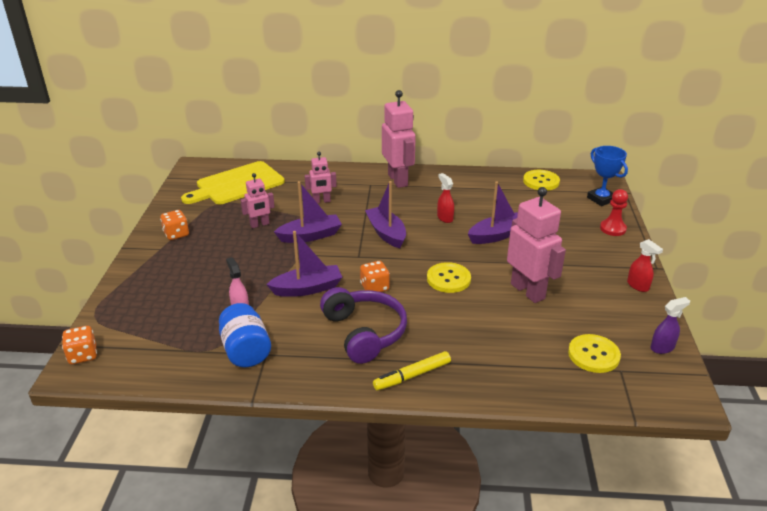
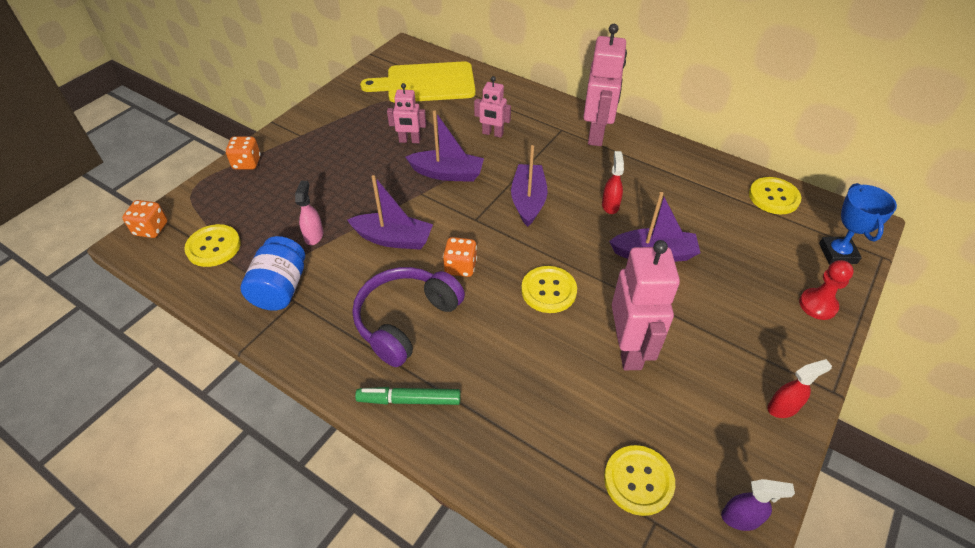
camera: 30 degrees right, 15 degrees up
orange dice [160,210,189,240] -> orange dice moved to [226,136,261,170]
purple headphones [320,287,407,364] -> purple headphones turned 150 degrees counterclockwise [352,267,465,367]
yellow marker [373,351,451,391] -> green marker [355,387,461,405]
red spray bottle [627,239,663,292] -> red spray bottle turned 105 degrees counterclockwise [767,359,832,418]
none -> yellow button [184,224,241,267]

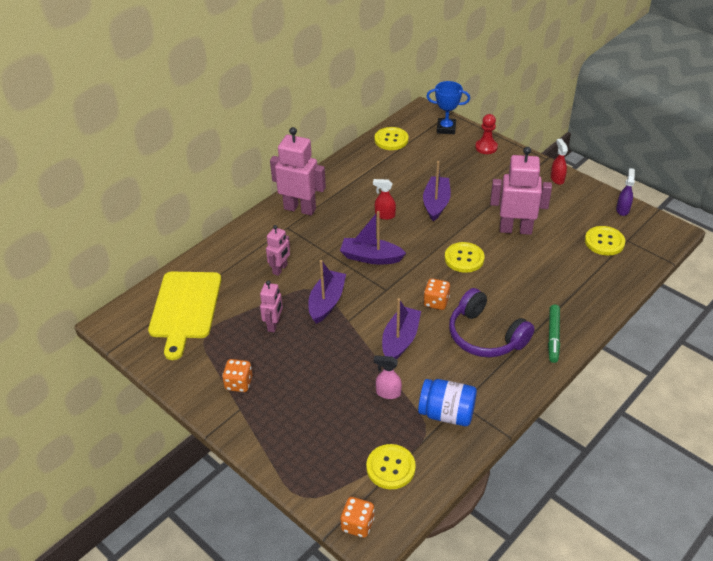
camera: 80 degrees left, 5 degrees down
orange dice [226,136,261,170] -> orange dice moved to [222,359,253,392]

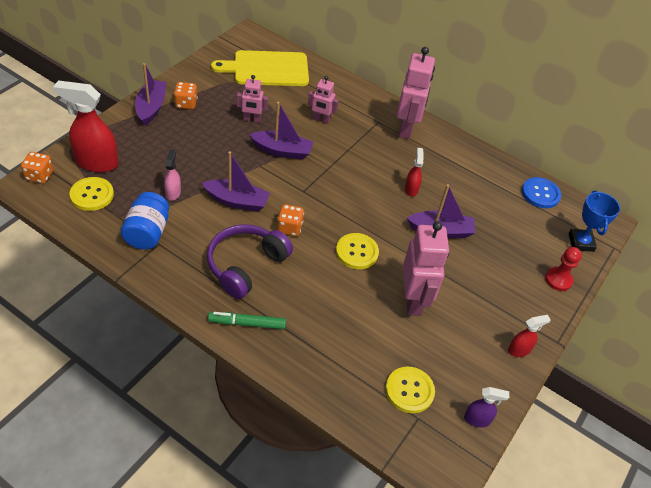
camera: 75 degrees right, 5 degrees up
purple boat [340,211,406,264] -> purple boat moved to [135,63,166,126]
yellow button [375,127,408,150] -> blue button [522,177,561,208]
none -> red spray bottle [53,80,119,172]

